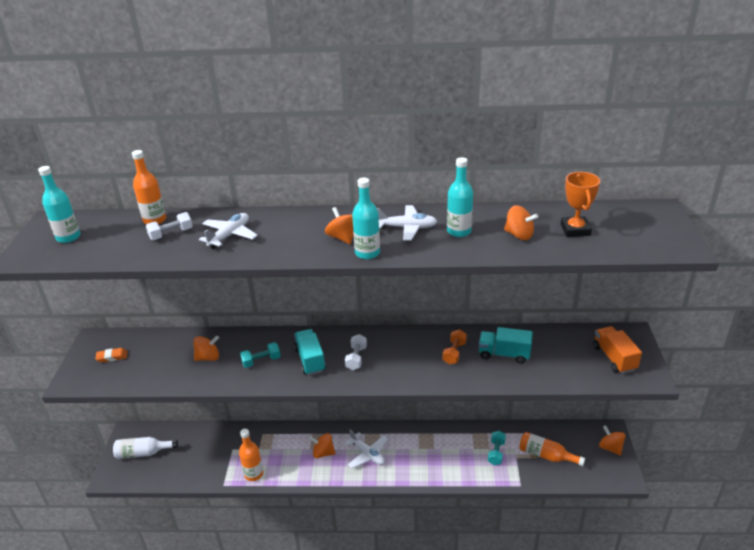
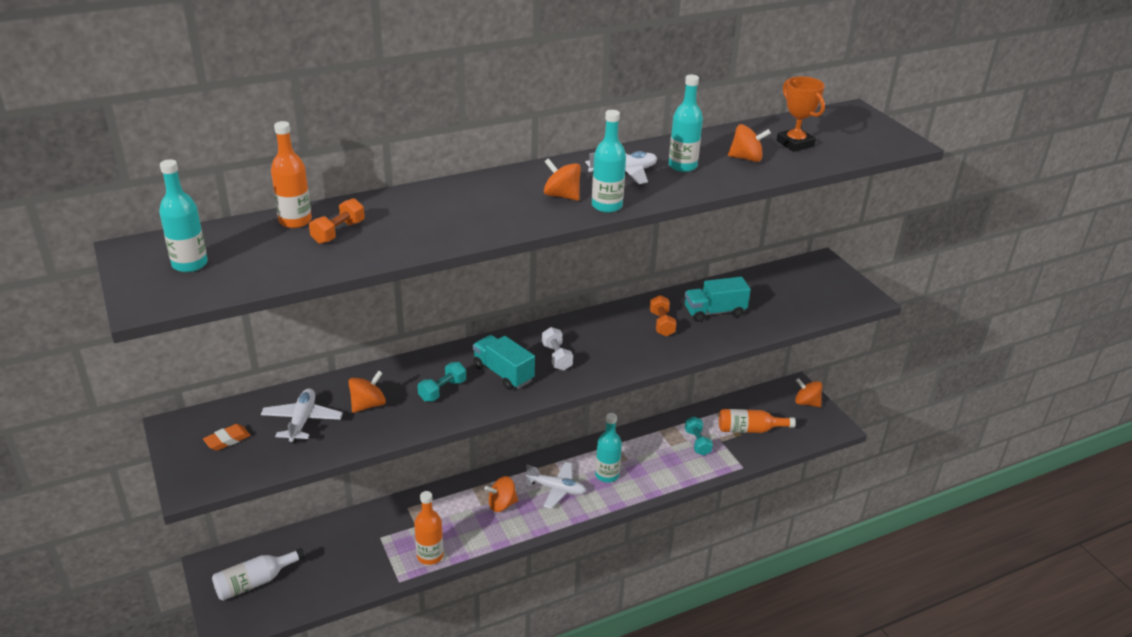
camera: 30 degrees left, 0 degrees up
white dumbbell [146,212,193,240] -> orange dumbbell [309,198,365,244]
white plane [199,213,258,249] -> white plane moved to [261,388,343,443]
orange truck [593,326,642,374] -> none
none -> turquoise bottle [595,413,622,483]

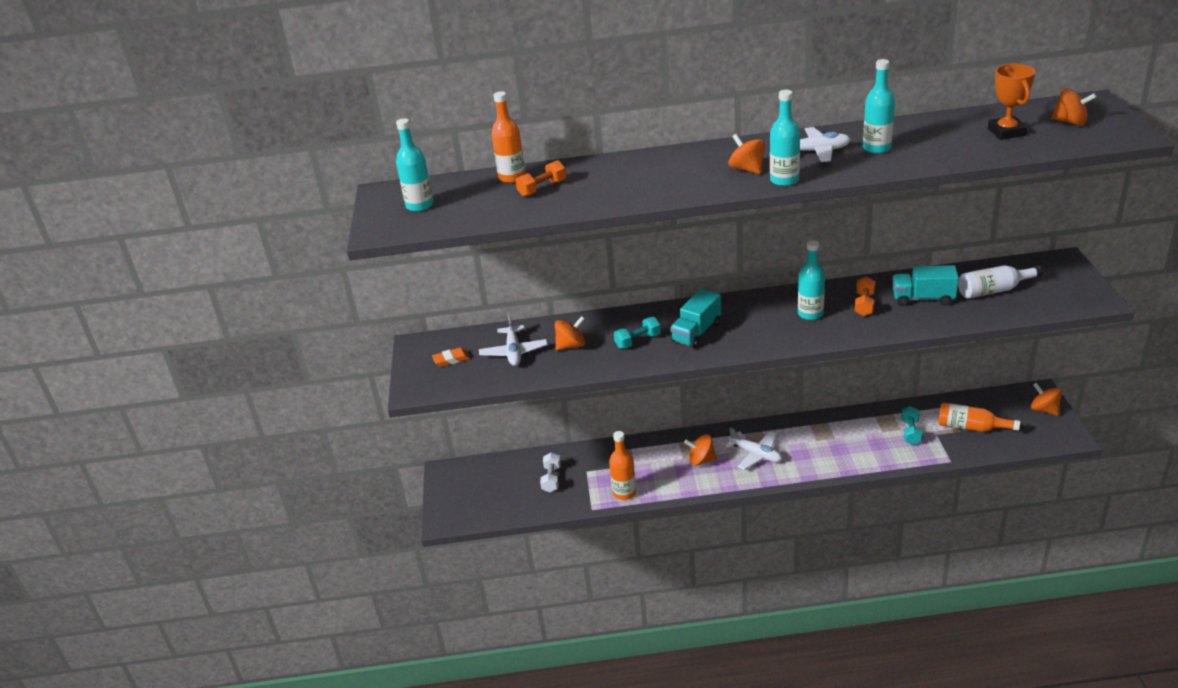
camera: 25 degrees right, 0 degrees up
white bottle [212,548,305,601] -> white bottle moved to [958,265,1043,299]
white plane [261,388,343,443] -> white plane turned 150 degrees clockwise [479,314,548,366]
turquoise truck [473,335,535,390] -> turquoise truck turned 120 degrees counterclockwise [670,289,721,348]
white dumbbell [542,327,573,370] -> white dumbbell moved to [540,452,561,492]
turquoise bottle [595,413,622,483] -> turquoise bottle moved to [798,240,825,320]
orange spinning top [728,124,771,162] -> orange spinning top moved to [1051,88,1097,126]

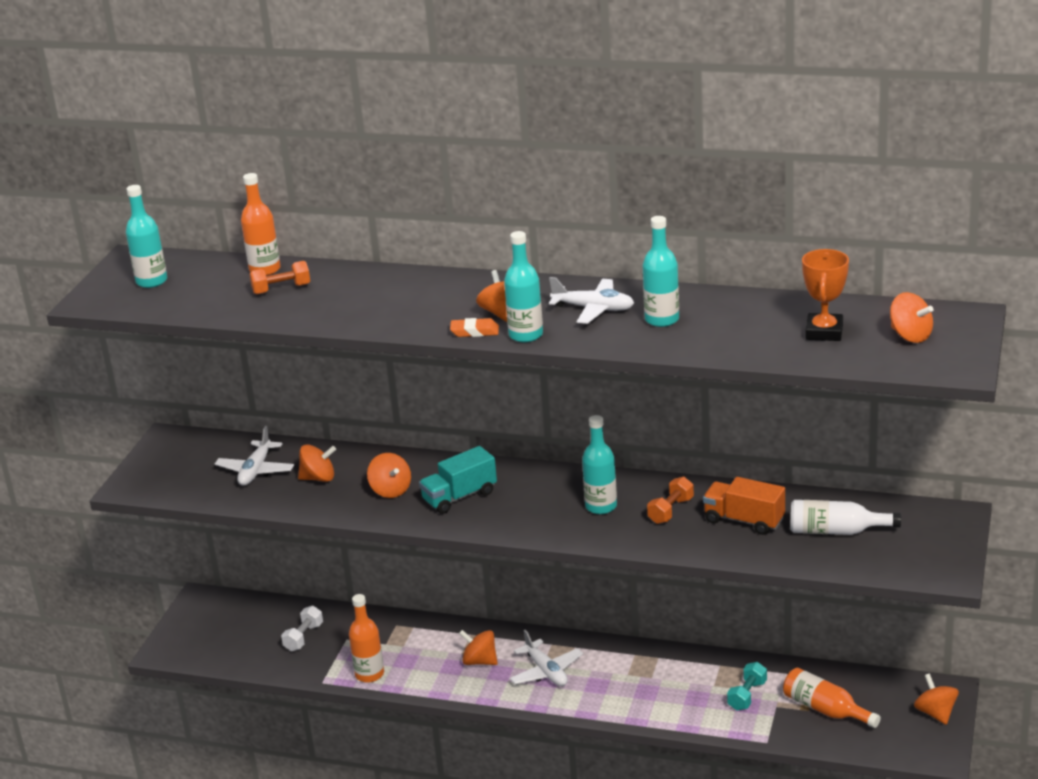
camera: 20 degrees right, 5 degrees down
orange eraser [432,347,470,367] -> orange eraser moved to [450,318,499,337]
turquoise dumbbell [614,317,661,349] -> orange spinning top [367,453,411,498]
turquoise truck [893,265,959,306] -> orange truck [703,477,785,535]

